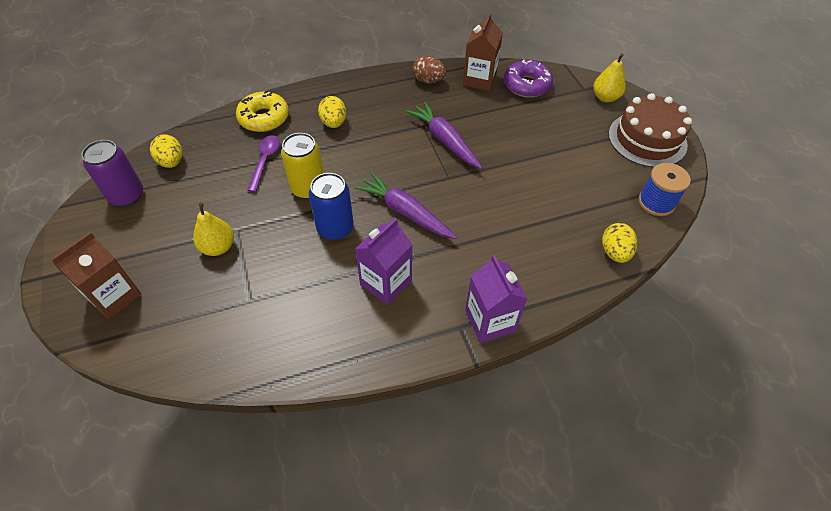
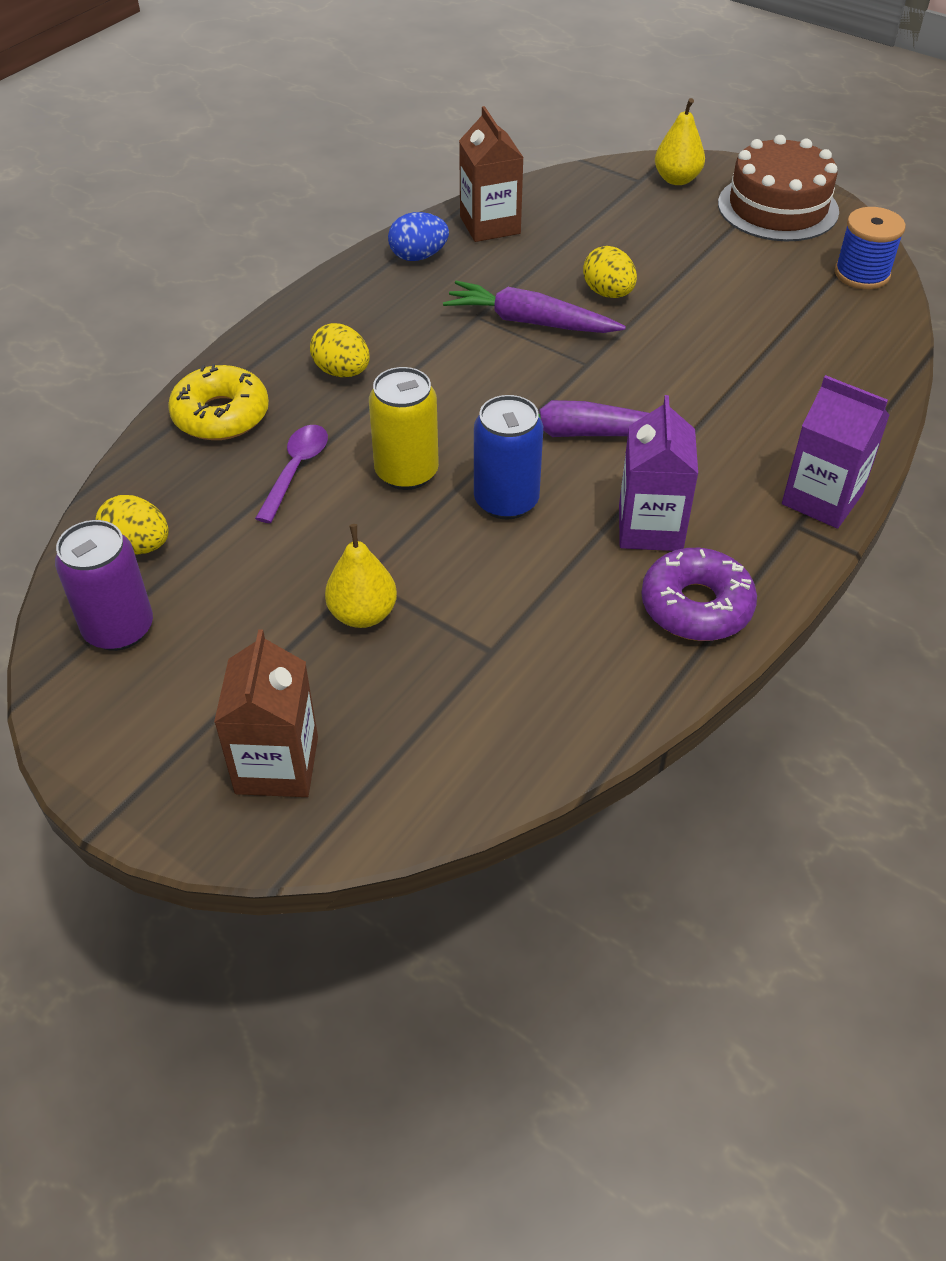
camera: 35 degrees left, 5 degrees down
purple spoon [247,135,280,192] -> purple spoon turned 45 degrees clockwise [255,425,328,523]
brown egg [412,56,446,84] -> blue egg [388,212,449,261]
purple donut [504,60,553,98] -> purple donut moved to [641,548,757,641]
yellow egg [602,223,637,263] -> yellow egg moved to [583,246,637,298]

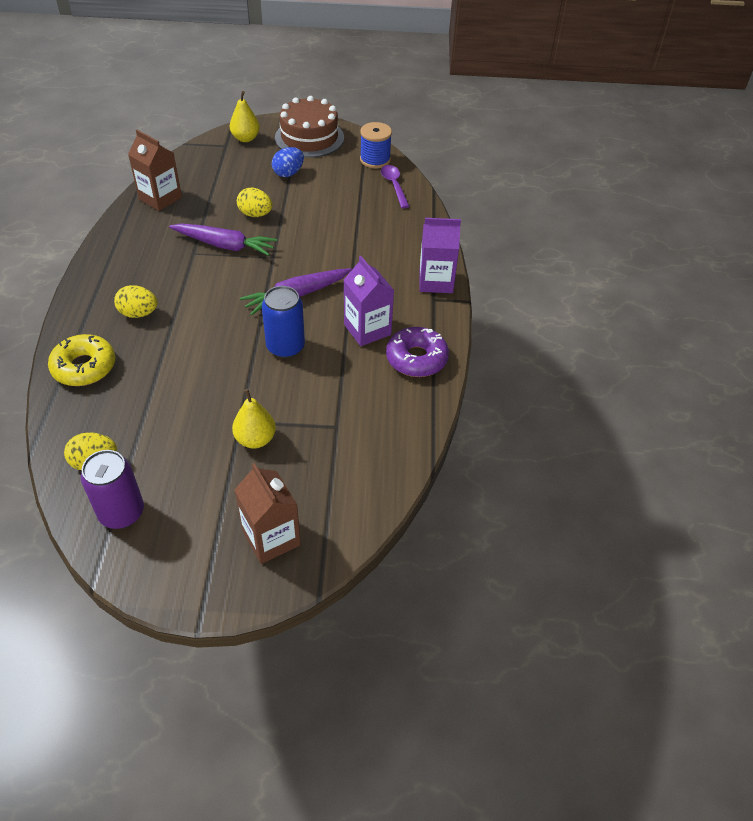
camera: 35 degrees left, 0 degrees up
purple spoon [255,425,328,523] -> purple spoon moved to [381,165,410,208]
yellow can [369,367,439,490] -> none
blue egg [388,212,449,261] -> blue egg moved to [272,147,304,177]
purple carrot [443,281,626,333] -> purple carrot turned 150 degrees counterclockwise [169,223,277,256]

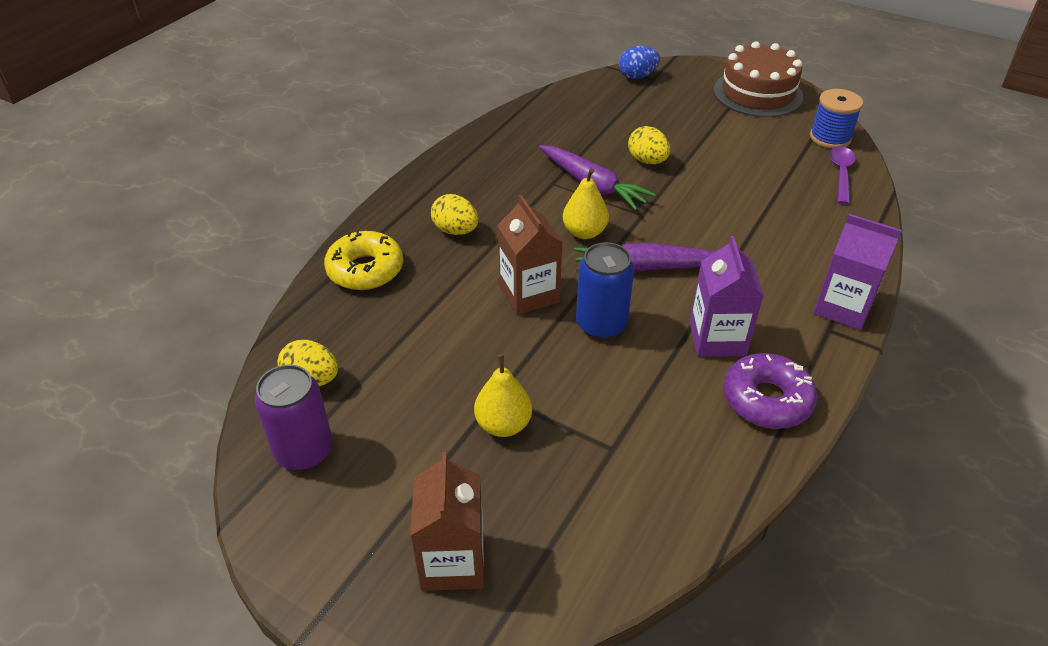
camera: 30 degrees right, 5 degrees down
brown carton [128,130,182,211] -> brown carton moved to [497,195,562,315]
yellow pear [230,91,260,142] -> yellow pear moved to [563,168,609,239]
blue egg [272,147,304,177] -> blue egg moved to [619,46,660,79]

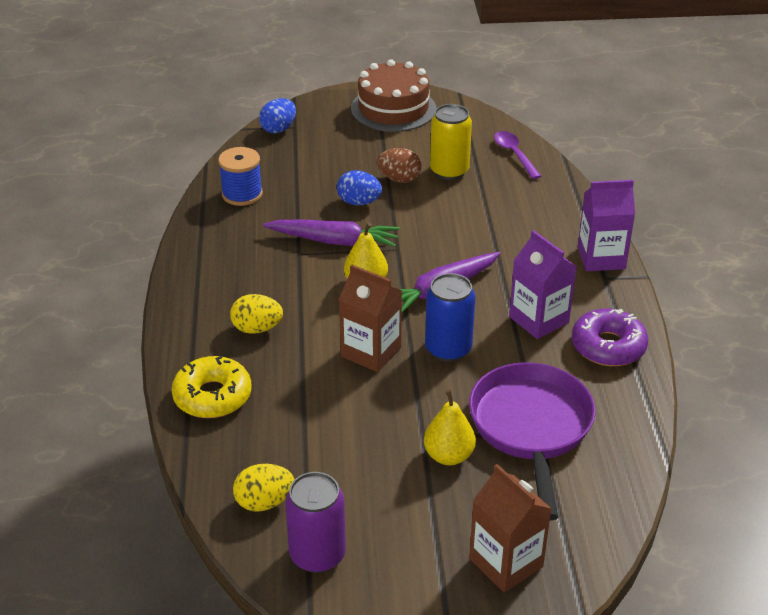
camera: 35 degrees left, 5 degrees down
yellow egg [628,126,670,164] -> blue egg [337,170,382,205]
blue spool [810,89,863,149] -> blue spool moved to [218,147,263,206]
none -> brown egg [377,148,422,183]
none -> yellow can [430,104,472,180]
none -> purple pan [469,362,596,521]

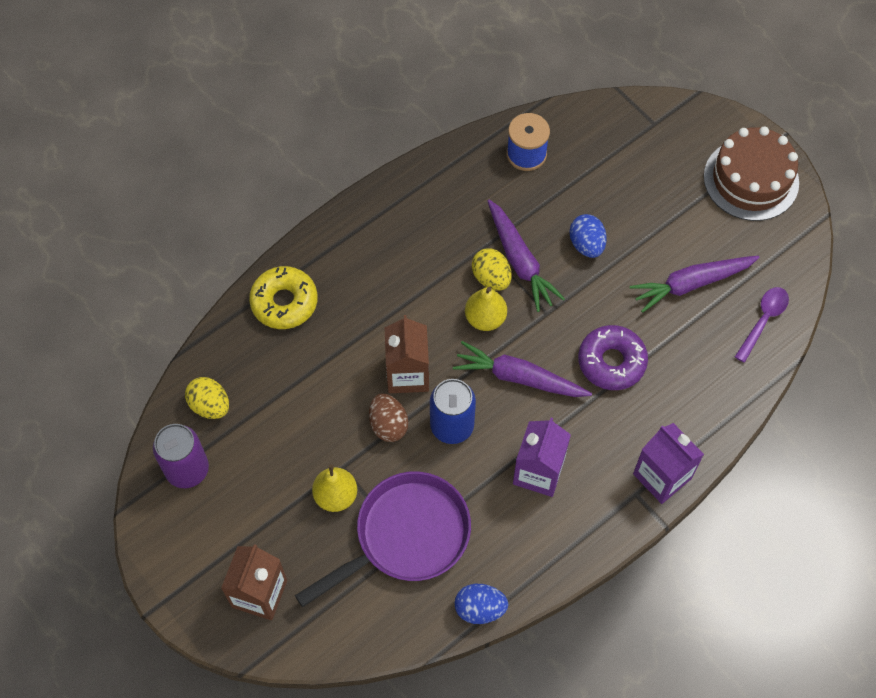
camera: 55 degrees right, 25 degrees up
yellow egg [230,294,283,334] -> yellow egg moved to [472,248,512,291]
blue egg [259,98,296,133] -> blue egg moved to [455,584,508,624]
brown egg [377,148,422,183] -> brown egg moved to [369,393,408,442]
yellow can [430,104,472,180] -> purple carrot [630,256,759,313]
purple donut [572,308,648,366] -> purple donut moved to [578,325,648,390]

